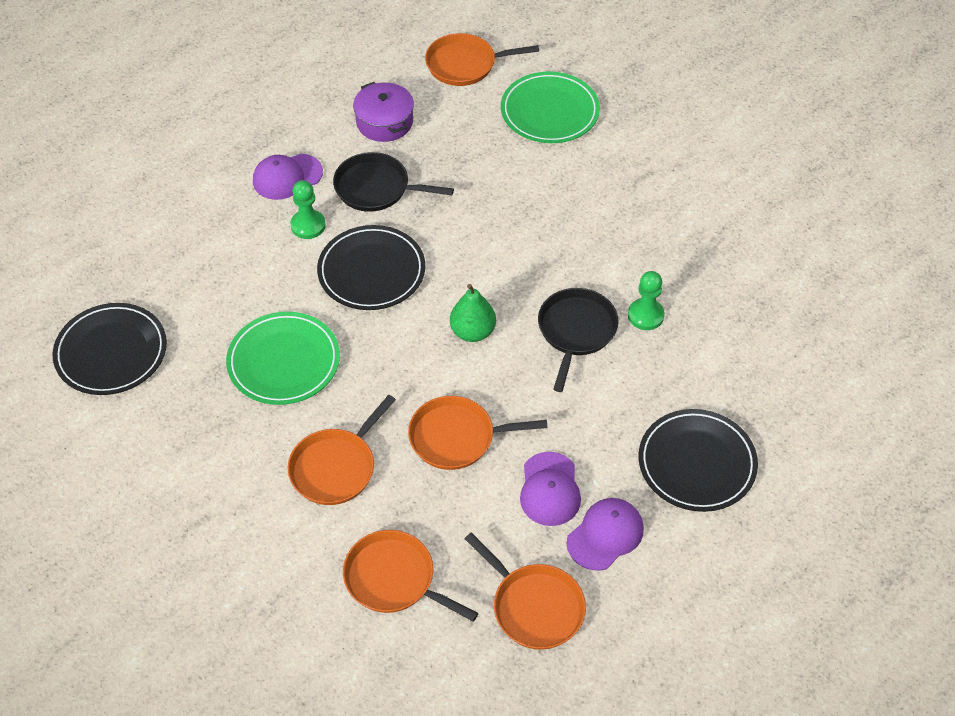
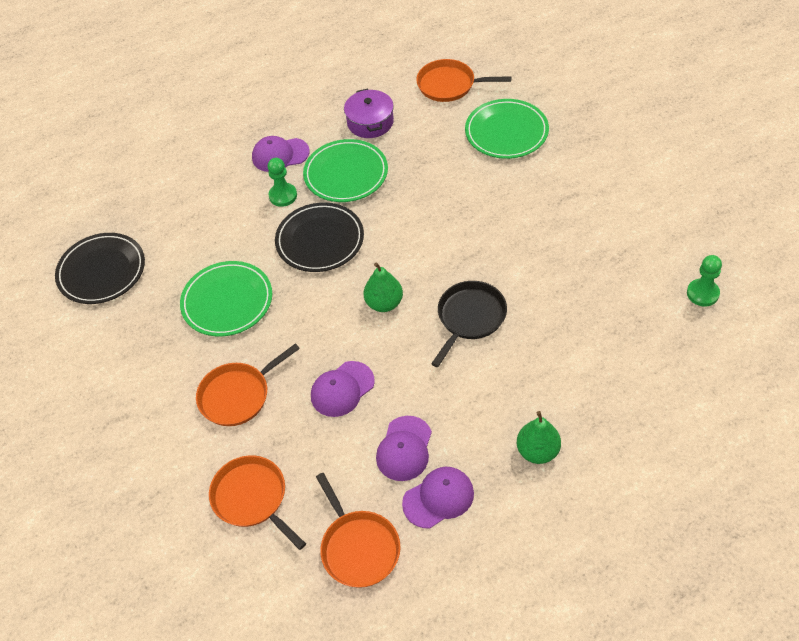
camera: 20 degrees right, 0 degrees up
black pan [333,152,454,212] -> green plate [303,139,388,202]
orange pan [408,396,548,470] -> purple cap [311,361,375,417]
green pawn [628,271,665,330] -> green pawn moved to [687,255,722,306]
black plate [639,409,758,512] -> green pear [517,411,561,464]

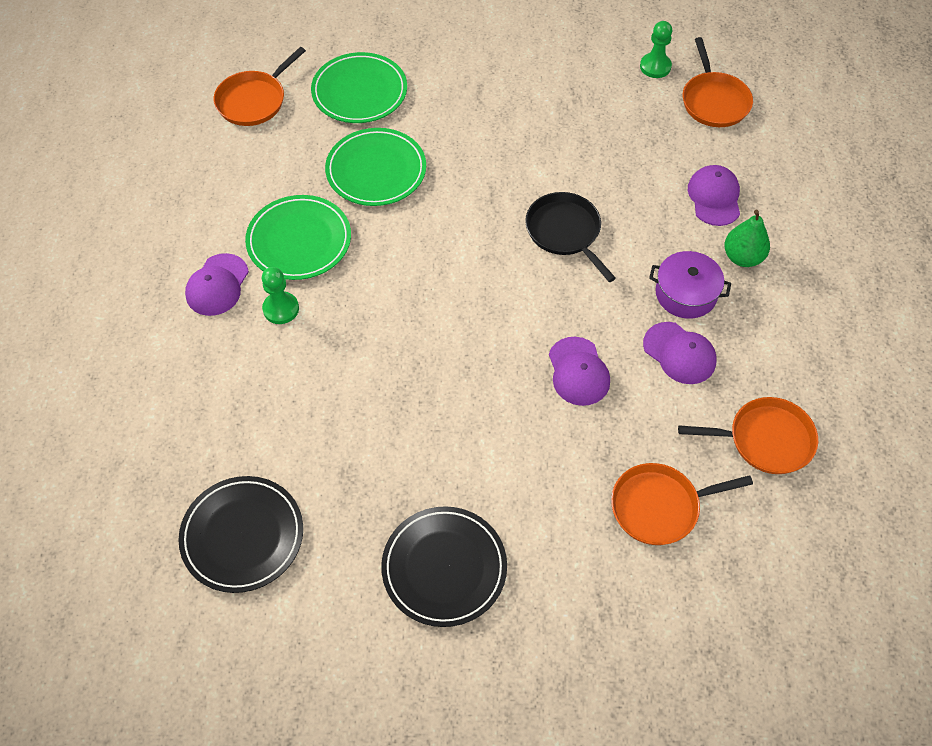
camera: 65 degrees left, 5 degrees up
green plate [180,261,272,337] -> green plate moved to [325,128,426,206]
orange pan [196,343,300,426] -> orange pan moved to [683,37,753,127]
black plate [275,202,364,272] -> black plate moved to [381,506,507,627]
purple pot [344,89,394,138] -> purple pot moved to [649,251,731,319]
green pear [364,262,403,312] -> none
purple cap [402,467,474,529] -> purple cap moved to [688,165,740,226]

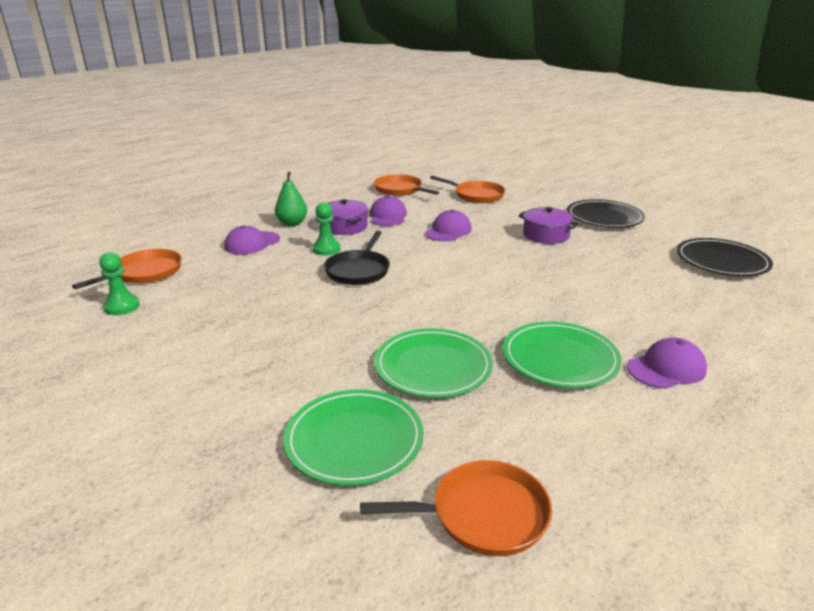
camera: 135 degrees left, 30 degrees down
green pawn [262,267,299,324] -> green pawn moved to [313,202,341,256]
none -> purple pot [519,207,578,244]

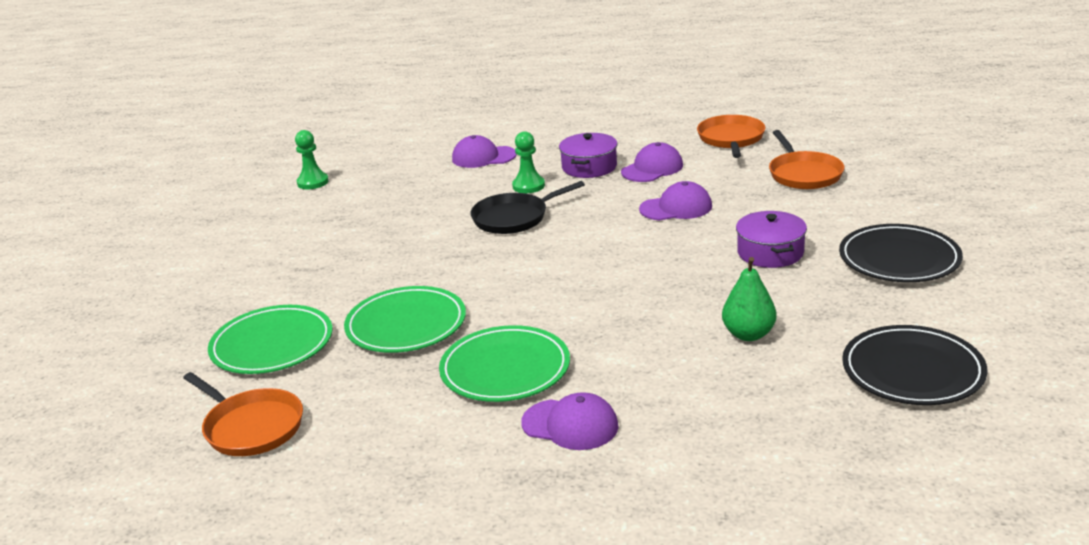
camera: 50 degrees right, 0 degrees up
orange pan [72,249,182,289] -> none
green pear [275,171,307,226] -> green pear moved to [722,257,777,341]

